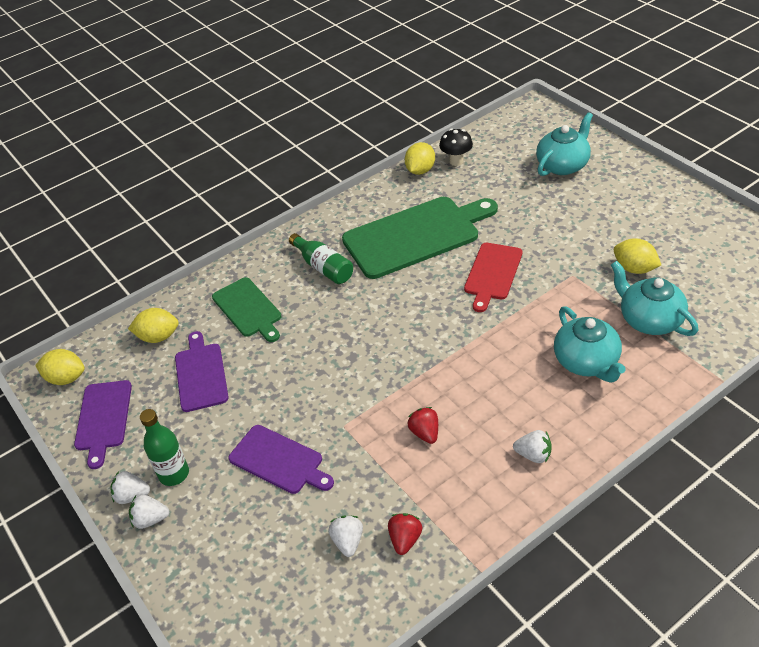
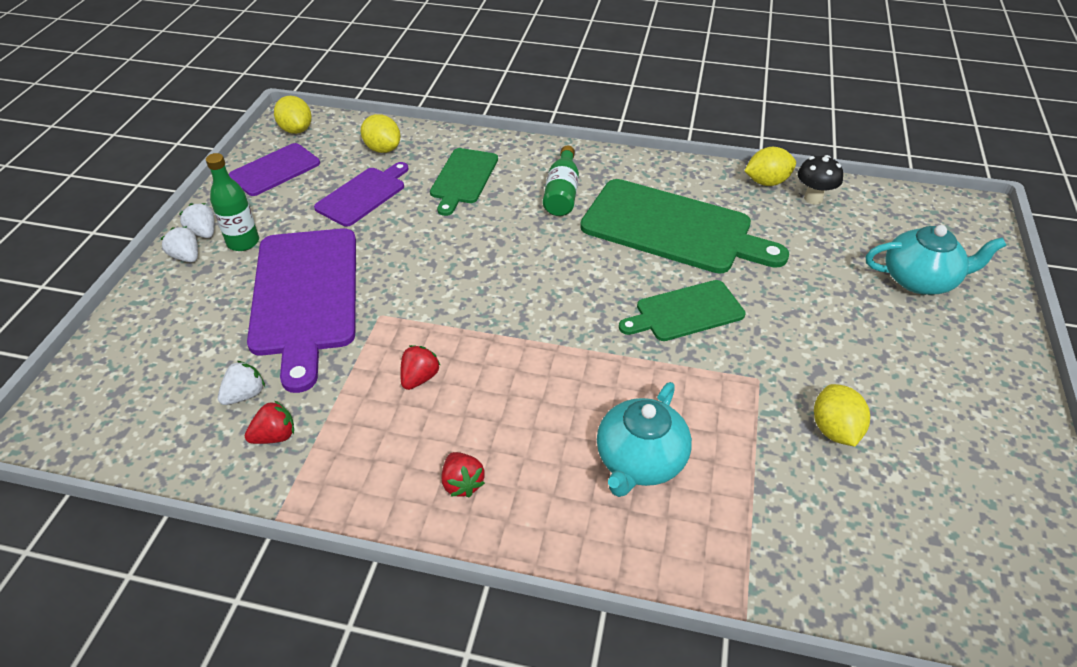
camera: 45 degrees right, 0 degrees up
purple cutting board [228,425,334,494] -> purple cutting board [247,228,356,393], size x1.77
red cutting board [464,243,522,312] -> green cutting board [619,280,746,341]
white strawberry [513,430,552,463] -> red strawberry [442,452,485,498]
turquoise teapot [611,261,698,336] -> none

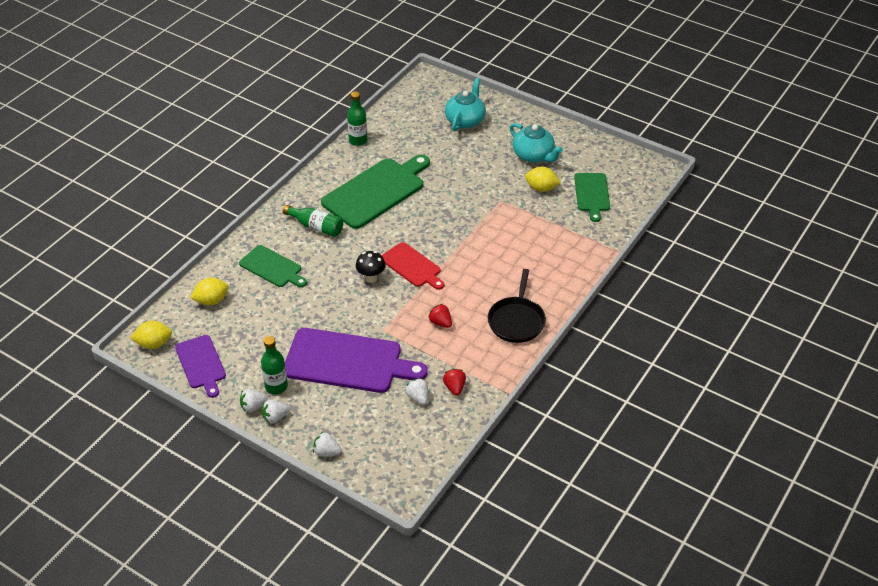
camera: 70 degrees left, 0 degrees up
purple cutting board [314,162,409,227] -> none
red strawberry [442,452,485,498] -> black pan [488,269,546,343]
turquoise teapot [597,382,692,497] -> turquoise teapot moved to [510,123,563,163]
green cutting board [619,280,746,341] -> green cutting board moved to [574,173,610,222]
yellow lemon [744,147,796,186] -> green bottle [347,91,368,146]
black mushroom [798,155,843,204] -> black mushroom moved to [356,251,386,283]
none -> white strawberry [313,432,341,456]
none -> red cutting board [382,242,445,290]

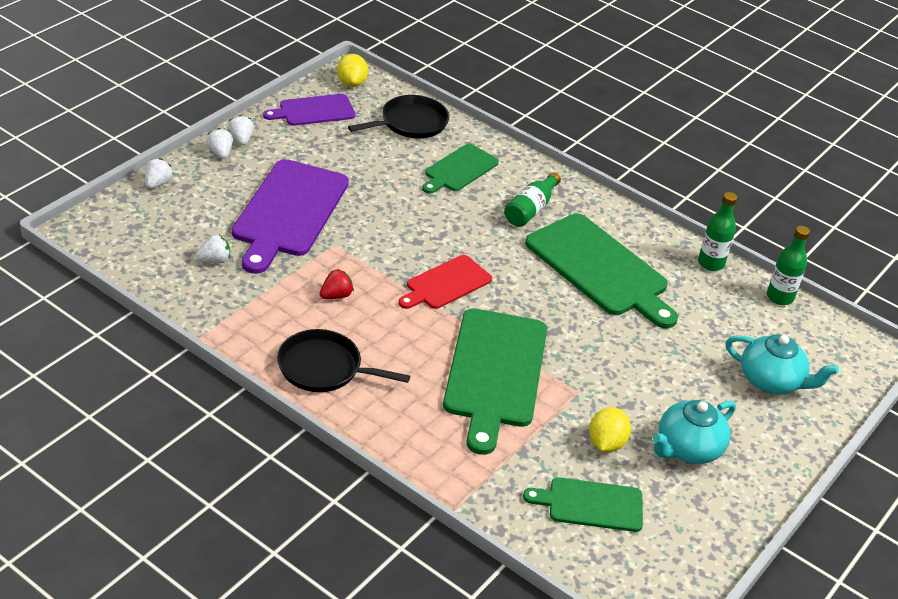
camera: 90 degrees right, 5 degrees down
yellow lemon [190,278,229,305] -> black pan [348,95,449,138]
green bottle [261,336,288,394] -> green bottle moved to [767,226,810,305]
black mushroom [356,251,386,283] -> none
red strawberry [443,369,466,396] -> none
none -> green cutting board [443,308,547,455]

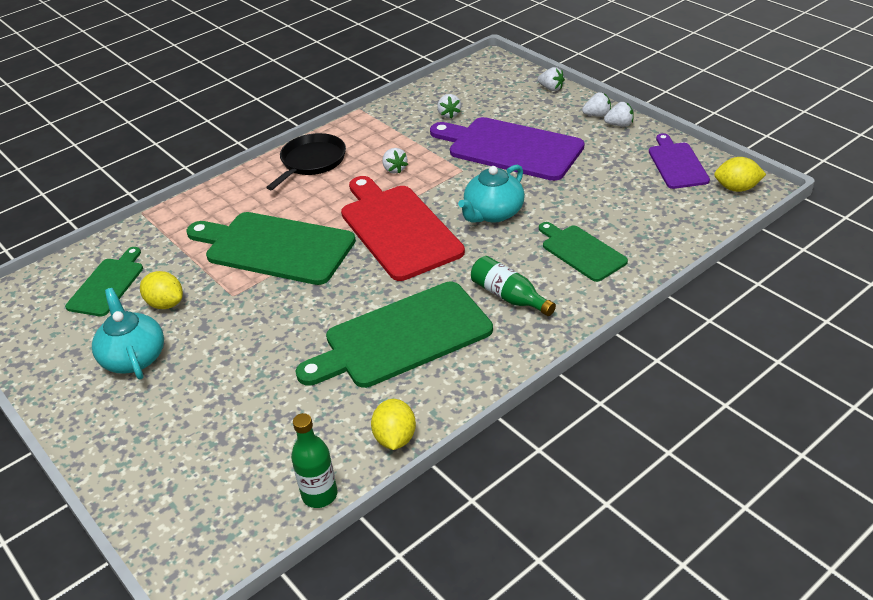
camera: 110 degrees right, 0 degrees up
red strawberry [319,269,354,299] -> white strawberry [382,148,408,174]
black pan [348,95,449,138] -> none
red cutting board [398,255,492,309] -> red cutting board [341,176,465,281], size x1.77
green bottle [698,192,738,271] -> yellow lemon [371,399,416,450]
turquoise teapot [725,334,839,394] -> turquoise teapot moved to [458,165,525,223]

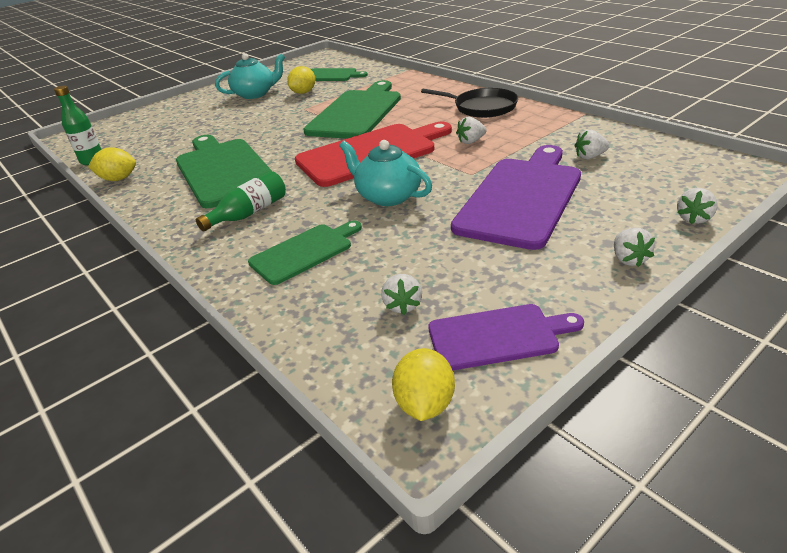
camera: 90 degrees right, 5 degrees down
white strawberry [604,102,634,127] -> white strawberry moved to [381,274,422,315]

